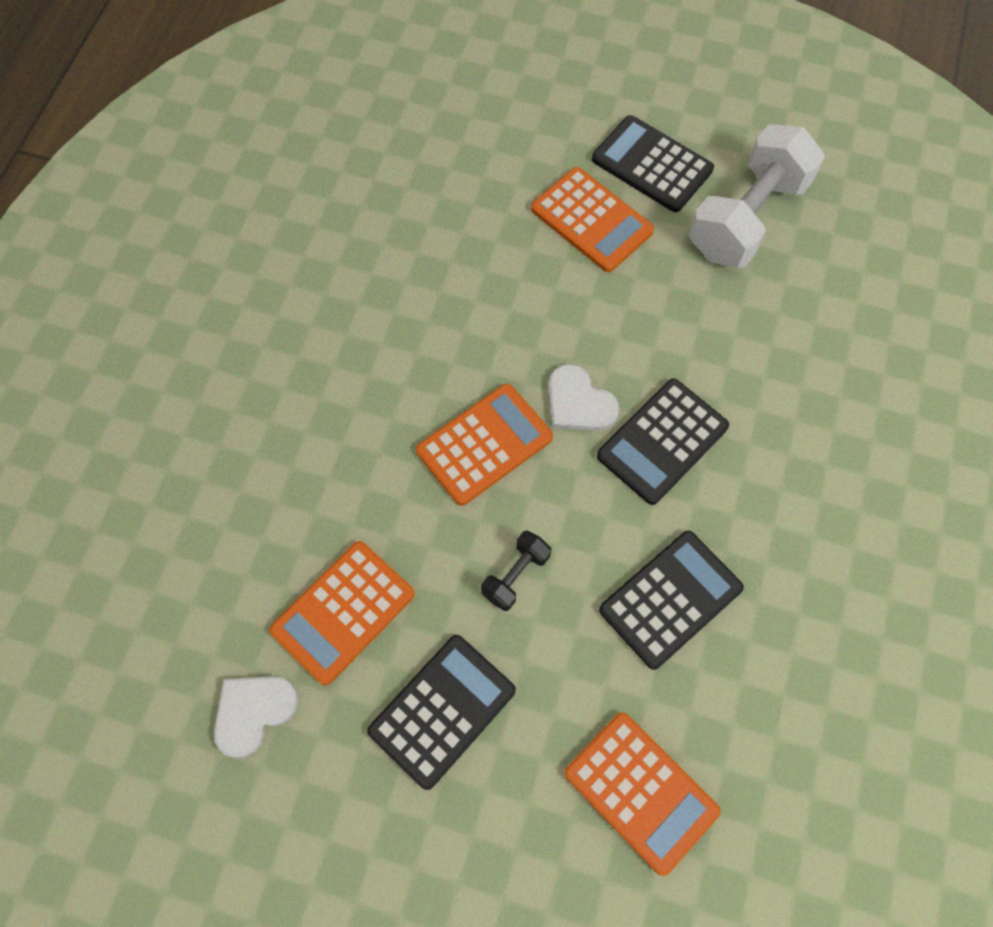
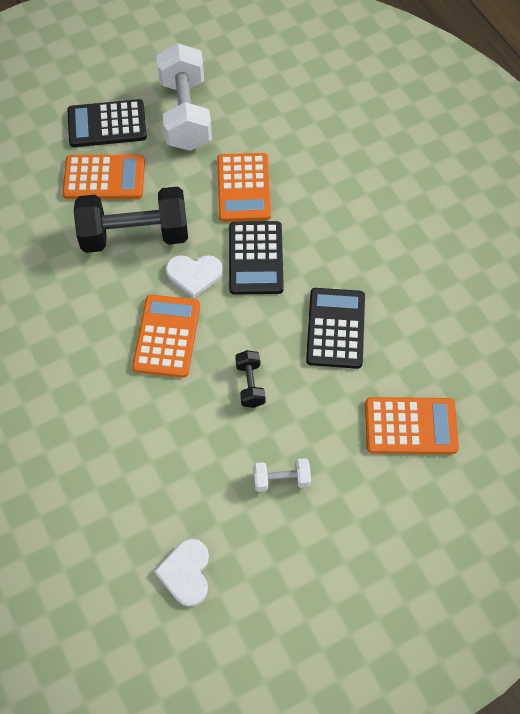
camera: 45 degrees left, 5 degrees down
orange calculator [269,541,415,686] -> orange calculator moved to [217,153,271,222]
black calculator [367,635,516,790] -> white dumbbell [253,458,311,492]
none -> black dumbbell [74,187,188,253]

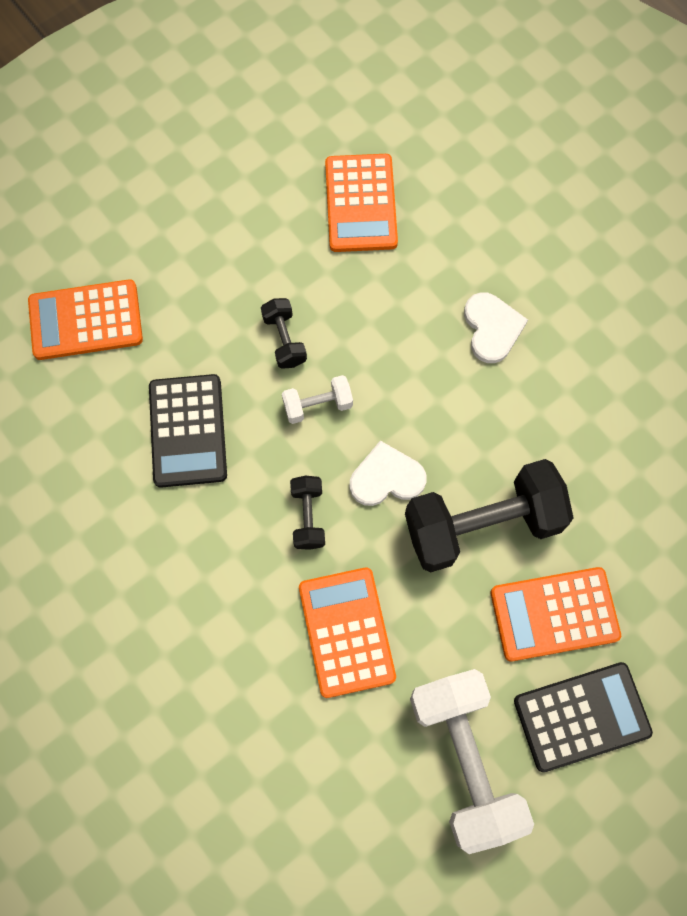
camera: 170 degrees right, 10 degrees up
orange calculator [132,295,200,378] -> orange calculator moved to [325,154,398,252]
white heart [154,539,209,607] -> white heart moved to [464,292,528,363]
black calculator [229,221,284,294] -> black dumbbell [290,476,325,550]
white dumbbell [253,458,311,492] -> white dumbbell moved to [282,375,353,424]

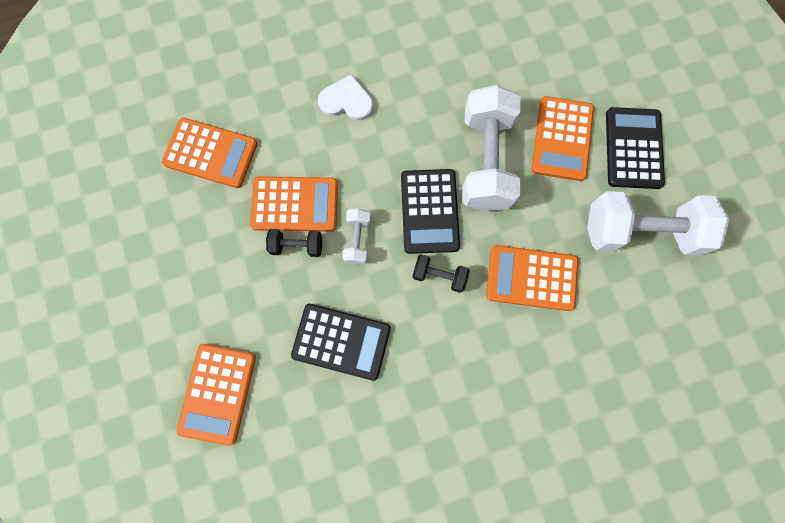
camera: 70 degrees left, 5 degrees up
white heart [350,441,426,506] -> black calculator [401,169,460,254]
black dumbbell [405,459,574,573] -> white dumbbell [462,85,521,211]
none -> orange calculator [250,176,338,232]

